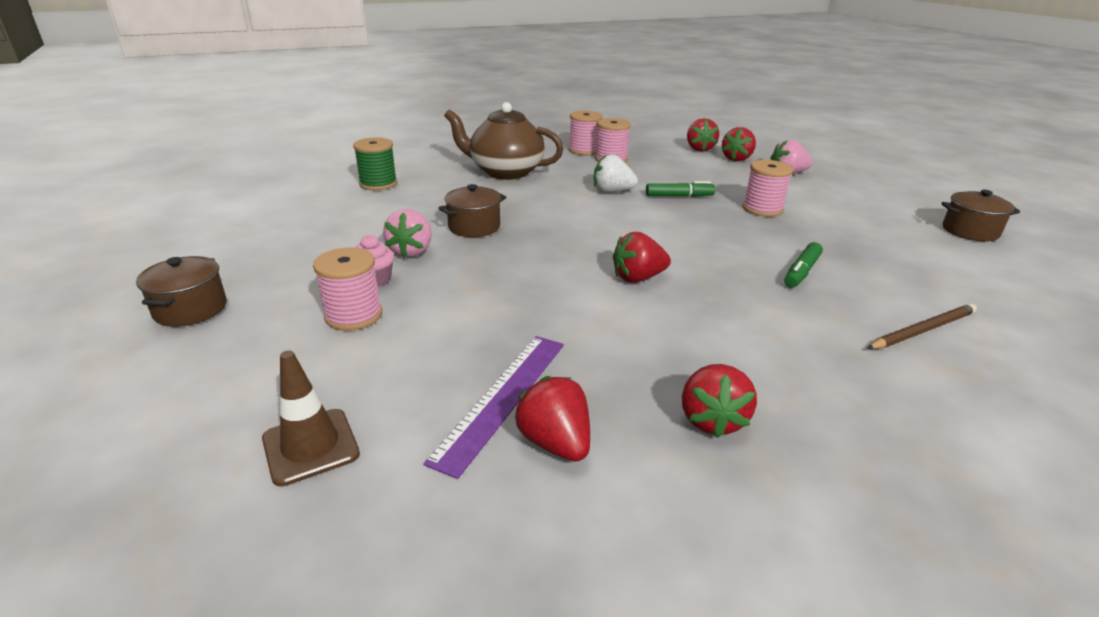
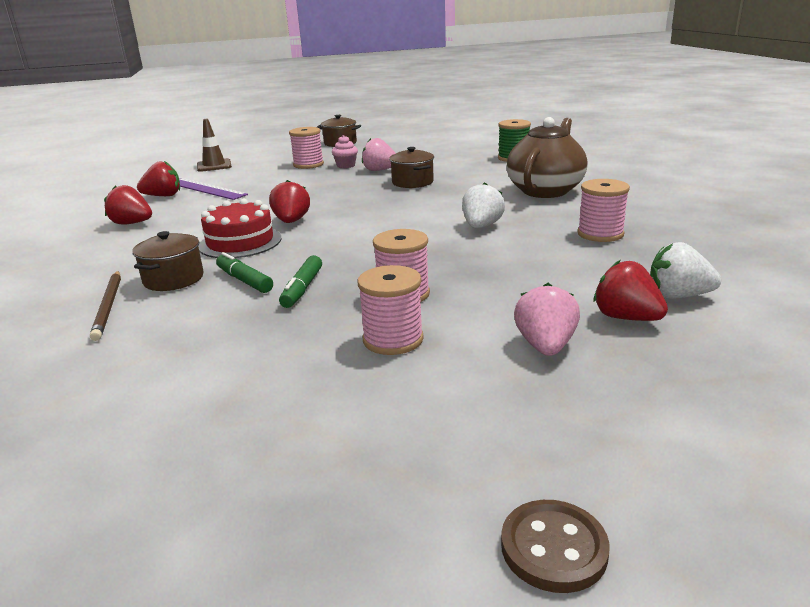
camera: 105 degrees right, 5 degrees down
pink spool [569,111,603,155] -> pink spool moved to [358,265,424,355]
green marker [646,181,716,197] -> green marker moved to [279,255,322,308]
red strawberry [687,118,719,151] -> white strawberry [650,242,721,299]
brown pot [941,190,1020,242] -> brown pot moved to [132,231,204,291]
none -> red cake [198,199,282,258]
none -> brown button [501,500,610,593]

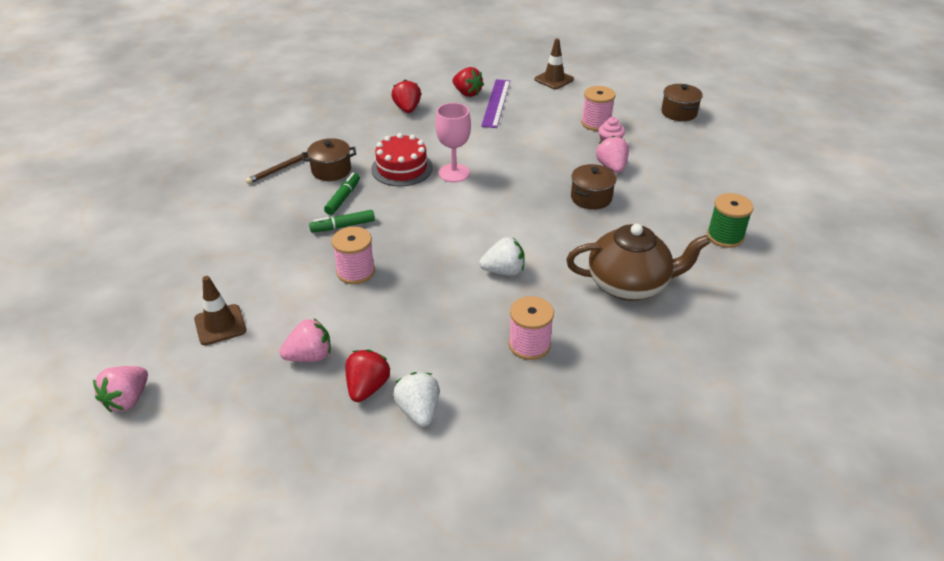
camera: 60 degrees right, 15 degrees up
red strawberry [269,180,310,223] -> pink goblet [435,103,471,182]
pink spool [358,265,424,355] -> none
brown button [501,500,610,593] -> pink strawberry [93,366,148,412]
none -> brown traffic cone [194,276,246,345]

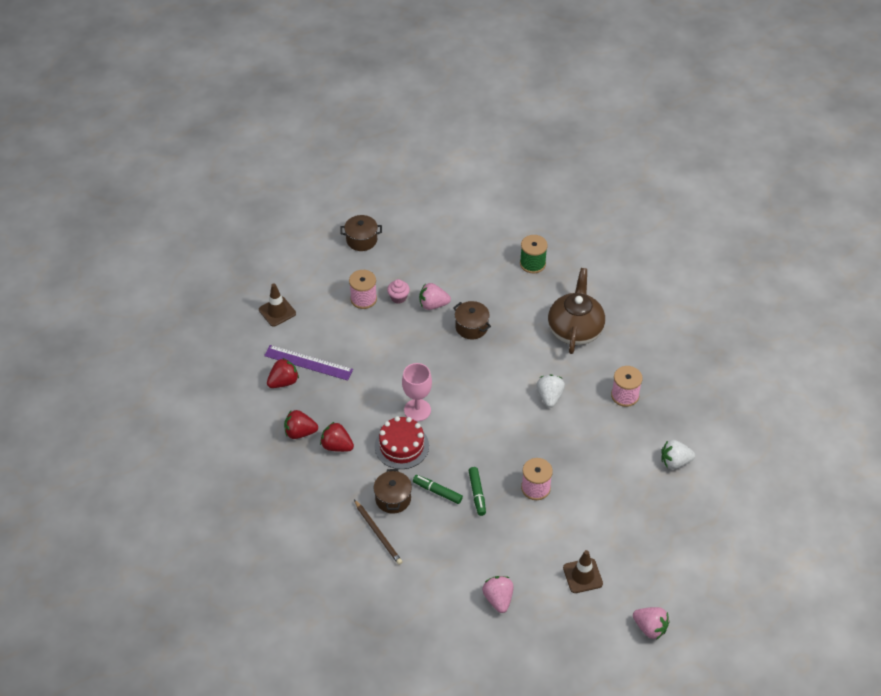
camera: 80 degrees left, 10 degrees up
pink strawberry [280,318,331,362] -> pink strawberry moved to [482,576,514,613]
red strawberry [346,349,390,402] -> red strawberry moved to [320,422,354,452]

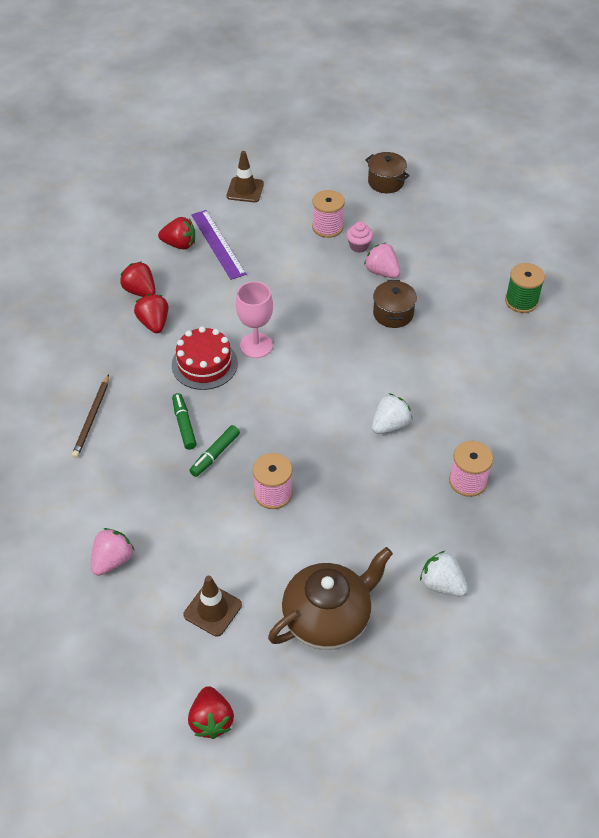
camera: 45 degrees right, 0 degrees up
brown pot [374,469,412,514] -> none
brown teapot [548,268,605,354] -> brown teapot moved to [268,547,393,650]
pink strawberry [633,607,669,640] -> red strawberry [188,686,234,739]

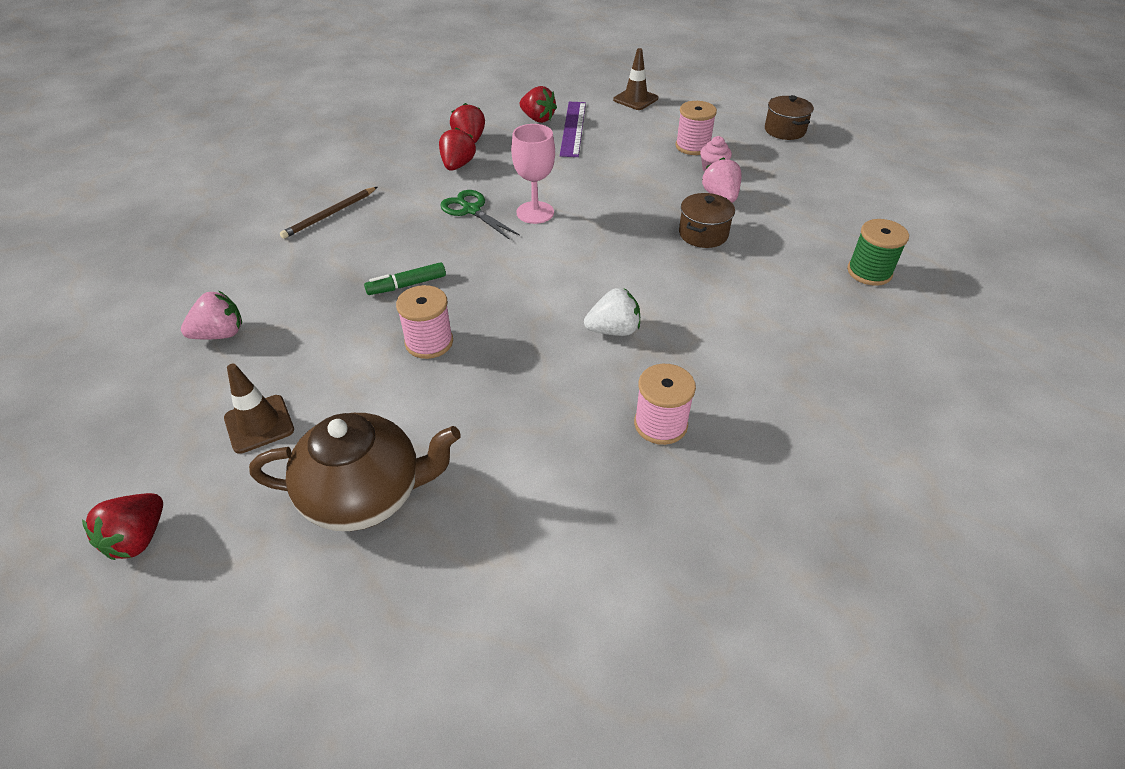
camera: 30 degrees right, 5 degrees down
red cake [172,326,238,390] -> green scissors [440,190,520,240]
green marker [172,393,197,450] -> none
white strawberry [420,551,468,596] -> none

